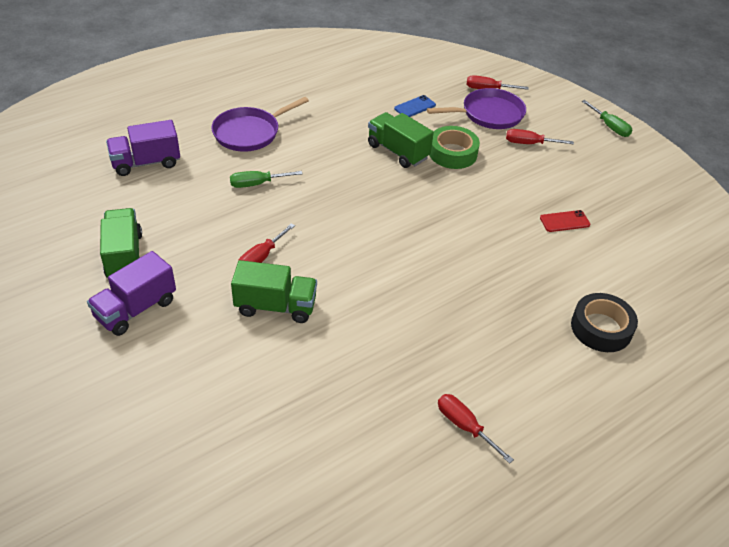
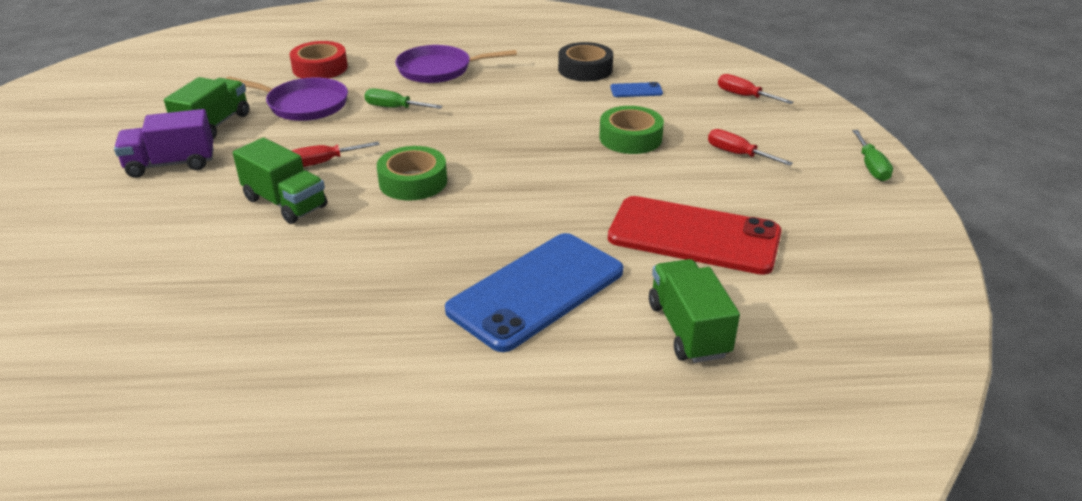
camera: 35 degrees right, 10 degrees down
purple truck [106,120,180,176] -> red tape [290,41,348,79]
green truck [368,112,434,168] -> green truck moved to [649,259,740,363]
purple pan [427,88,526,129] -> purple pan moved to [226,77,348,121]
red screwdriver [438,394,514,464] -> none
red phone [540,210,590,232] -> red phone [608,196,782,275], size x2.49
black tape [571,293,638,352] -> black tape moved to [558,42,613,81]
none -> green tape [377,146,447,200]
none -> blue phone [445,233,623,352]

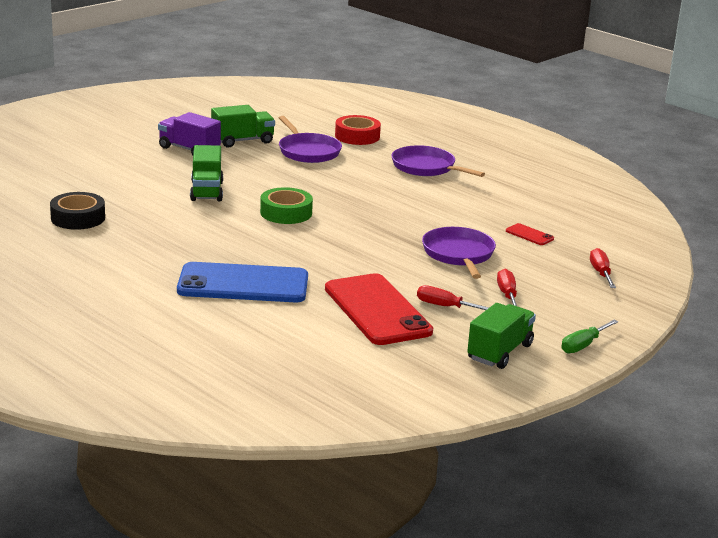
camera: 45 degrees right, 10 degrees down
red screwdriver [292,142,380,167] -> red screwdriver moved to [417,285,489,310]
green screwdriver [364,88,443,109] -> none
black tape [558,42,613,81] -> black tape moved to [50,192,105,230]
green tape [599,106,664,154] -> purple pan [422,227,496,279]
blue phone [610,82,663,97] -> red phone [506,223,554,245]
green truck [649,259,740,363] -> green truck moved to [467,303,536,369]

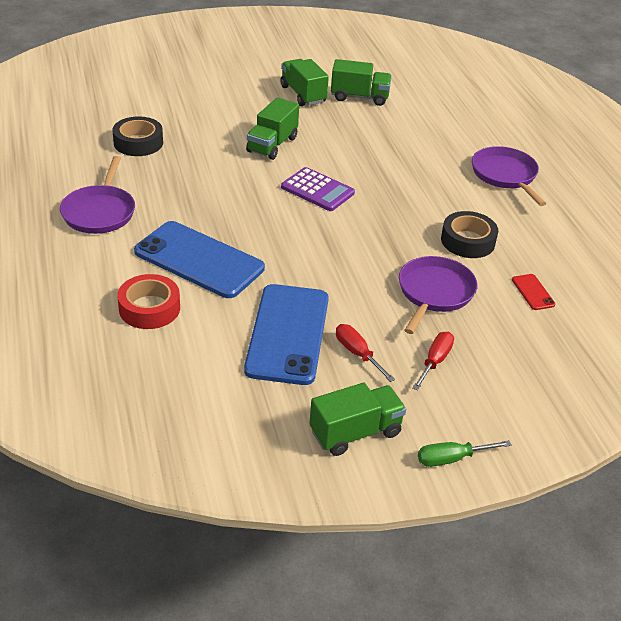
camera: 30 degrees right, 15 degrees up
purple truck [158,112,221,155] -> green truck [280,59,329,106]
green tape [260,187,313,224] -> purple calculator [281,167,355,211]
purple pan [279,116,342,163] -> purple pan moved to [60,156,135,234]
red phone [325,273,433,345] -> blue phone [244,284,329,385]
red tape [335,115,381,145] -> red tape moved to [117,274,180,329]
red screwdriver [590,248,616,288] -> none
none -> black tape [441,211,498,258]

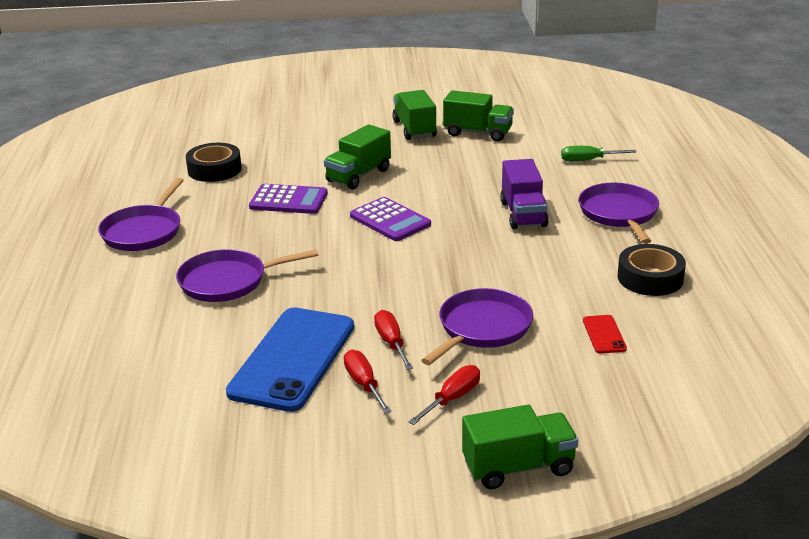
camera: 15 degrees right, 10 degrees down
red tape [117,274,180,329] -> none
blue phone [134,221,265,298] -> purple pan [176,249,318,302]
green truck [309,383,406,456] -> green truck moved to [462,405,578,489]
green screwdriver [418,440,512,467] -> green screwdriver moved to [561,146,636,161]
black tape [441,211,498,258] -> black tape moved to [617,244,686,296]
none -> purple calculator [249,184,328,214]
none -> red screwdriver [374,310,413,370]
none -> purple truck [500,159,549,229]

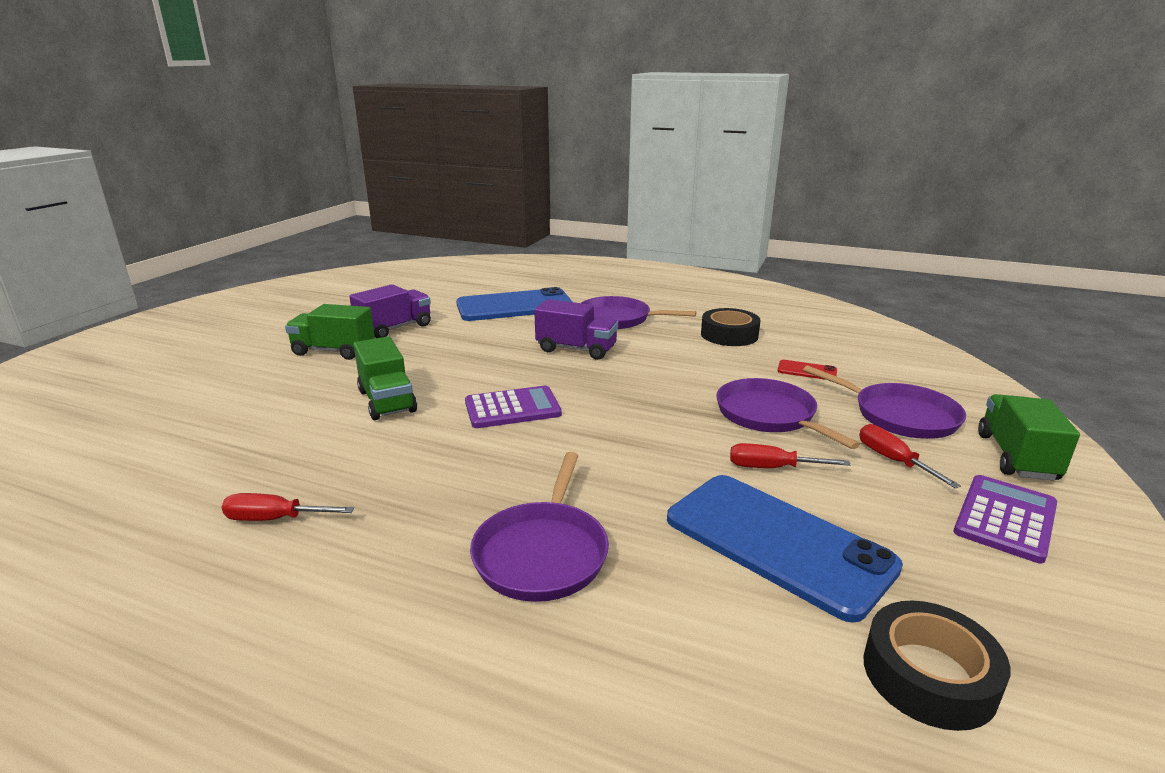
camera: 65 degrees left, 5 degrees down
purple pan [98,178,184,251] -> purple pan moved to [803,365,966,439]
black tape [186,143,242,182] -> black tape moved to [863,600,1010,731]
purple calculator [249,184,328,214] -> purple calculator moved to [954,475,1057,564]
red screwdriver [344,349,392,414] -> red screwdriver moved to [222,493,354,521]
green truck [443,90,514,142] -> purple truck [349,284,431,338]
green screwdriver [561,146,636,161] -> blue phone [456,287,572,321]

